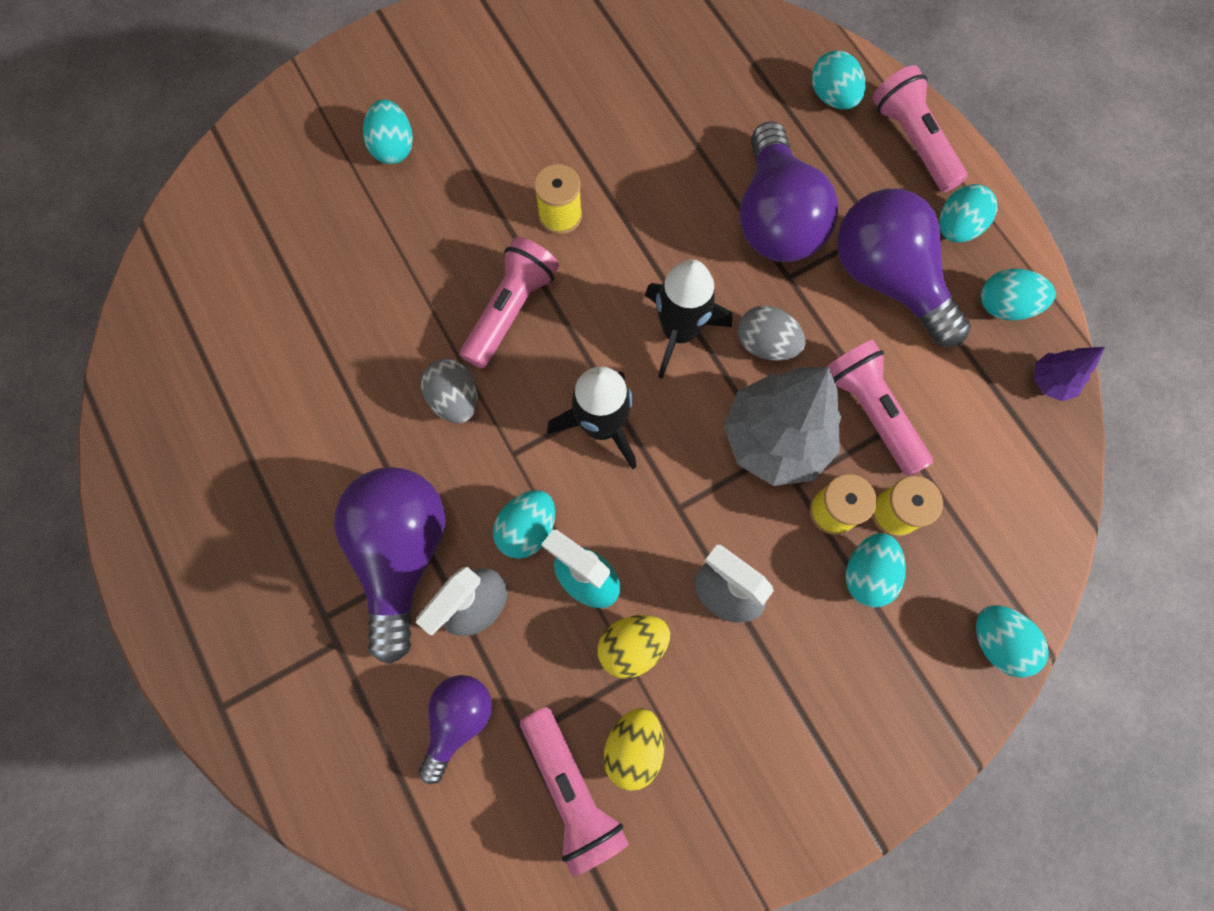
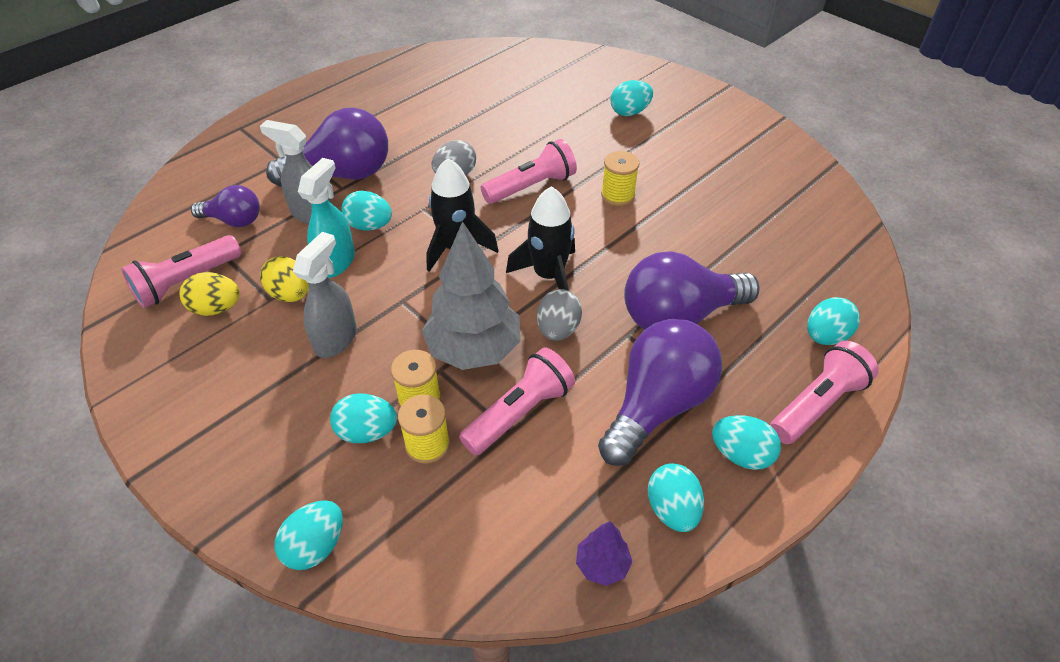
camera: 75 degrees right, 25 degrees down
pink flashlight [460,237,559,369] -> pink flashlight turned 45 degrees counterclockwise [481,139,577,204]

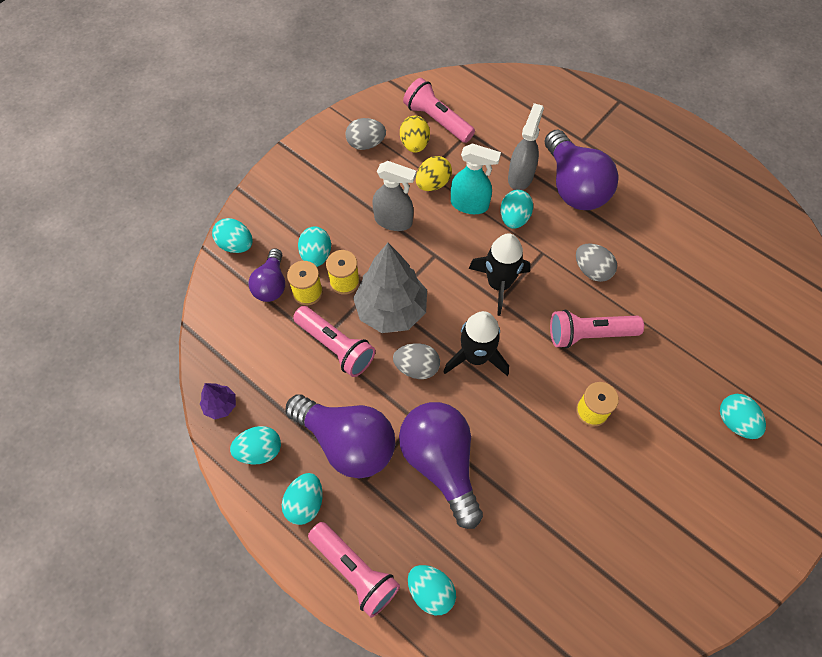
camera: 85 degrees right, 15 degrees up
purple light bulb [191,185,260,227] -> purple light bulb moved to [248,248,285,302]
pink flashlight [481,139,577,204] -> pink flashlight turned 120 degrees clockwise [550,310,644,348]
none -> grey egg [346,118,386,150]

